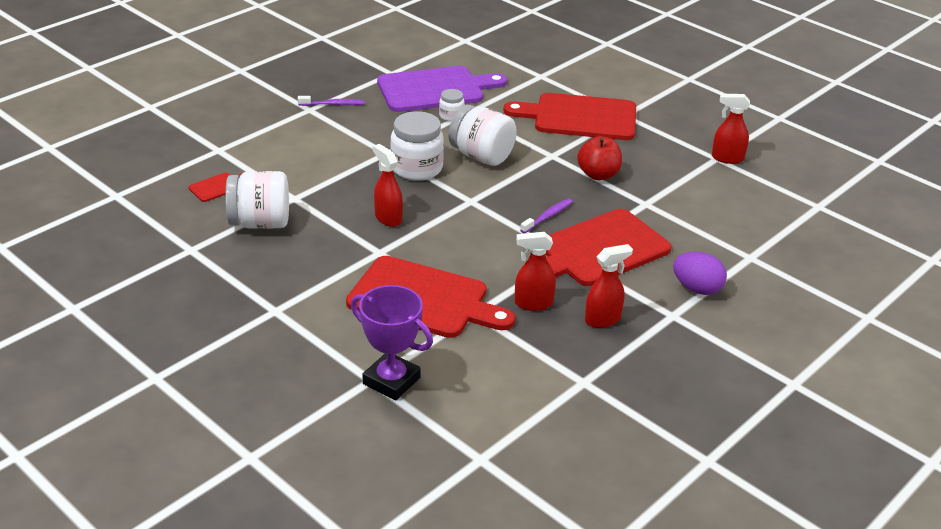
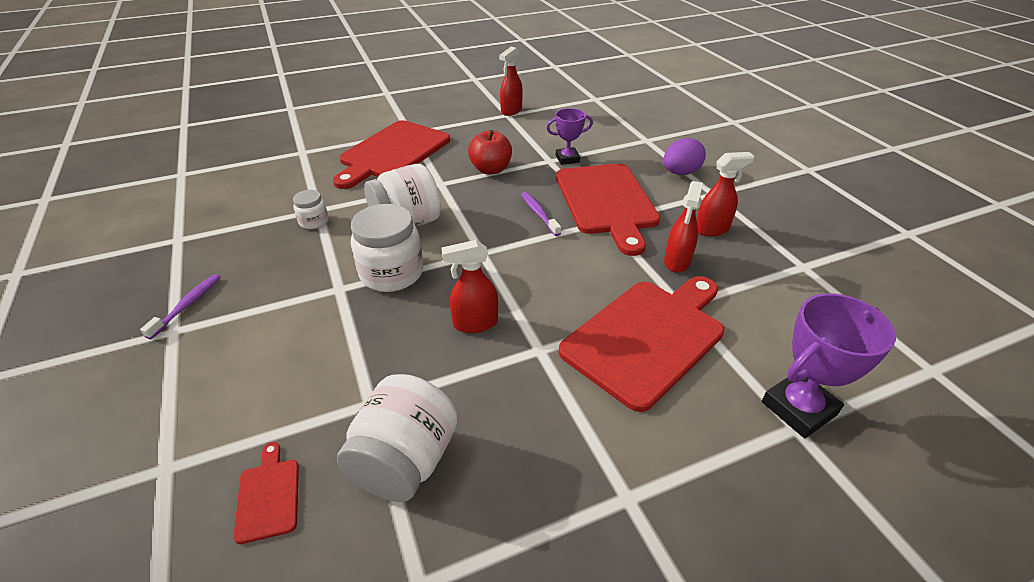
camera: 65 degrees left, 5 degrees up
purple cutting board [377,66,507,112] -> none
red spray bottle [585,244,633,328] -> red spray bottle turned 75 degrees clockwise [696,152,754,236]
none -> purple trophy [546,108,593,165]

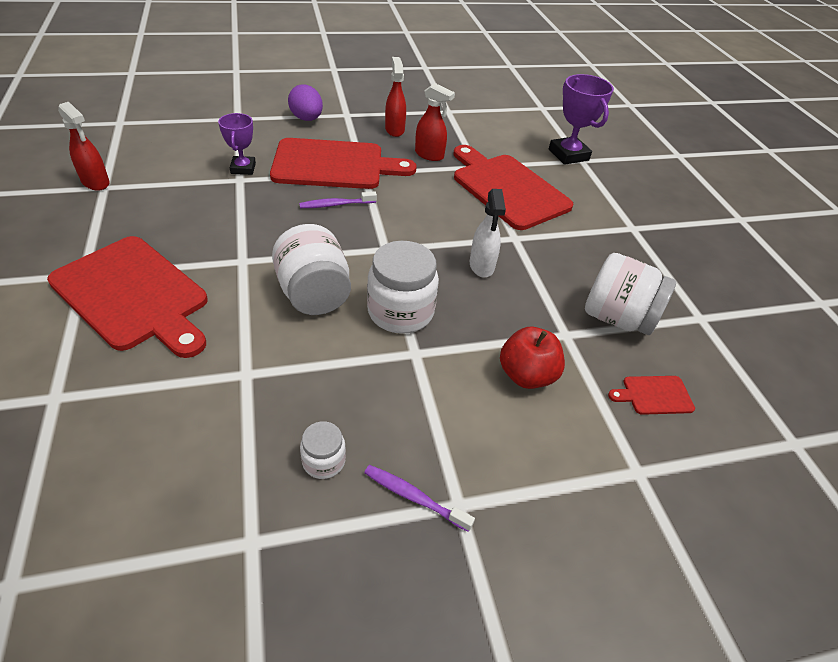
camera: 85 degrees left, 5 degrees up
white jar [293,190,328,229] -> white jar moved to [300,421,346,479]
red spray bottle [441,240,498,333] -> white spray bottle [470,189,506,277]
red apple [468,130,512,174] -> red apple moved to [500,327,565,389]

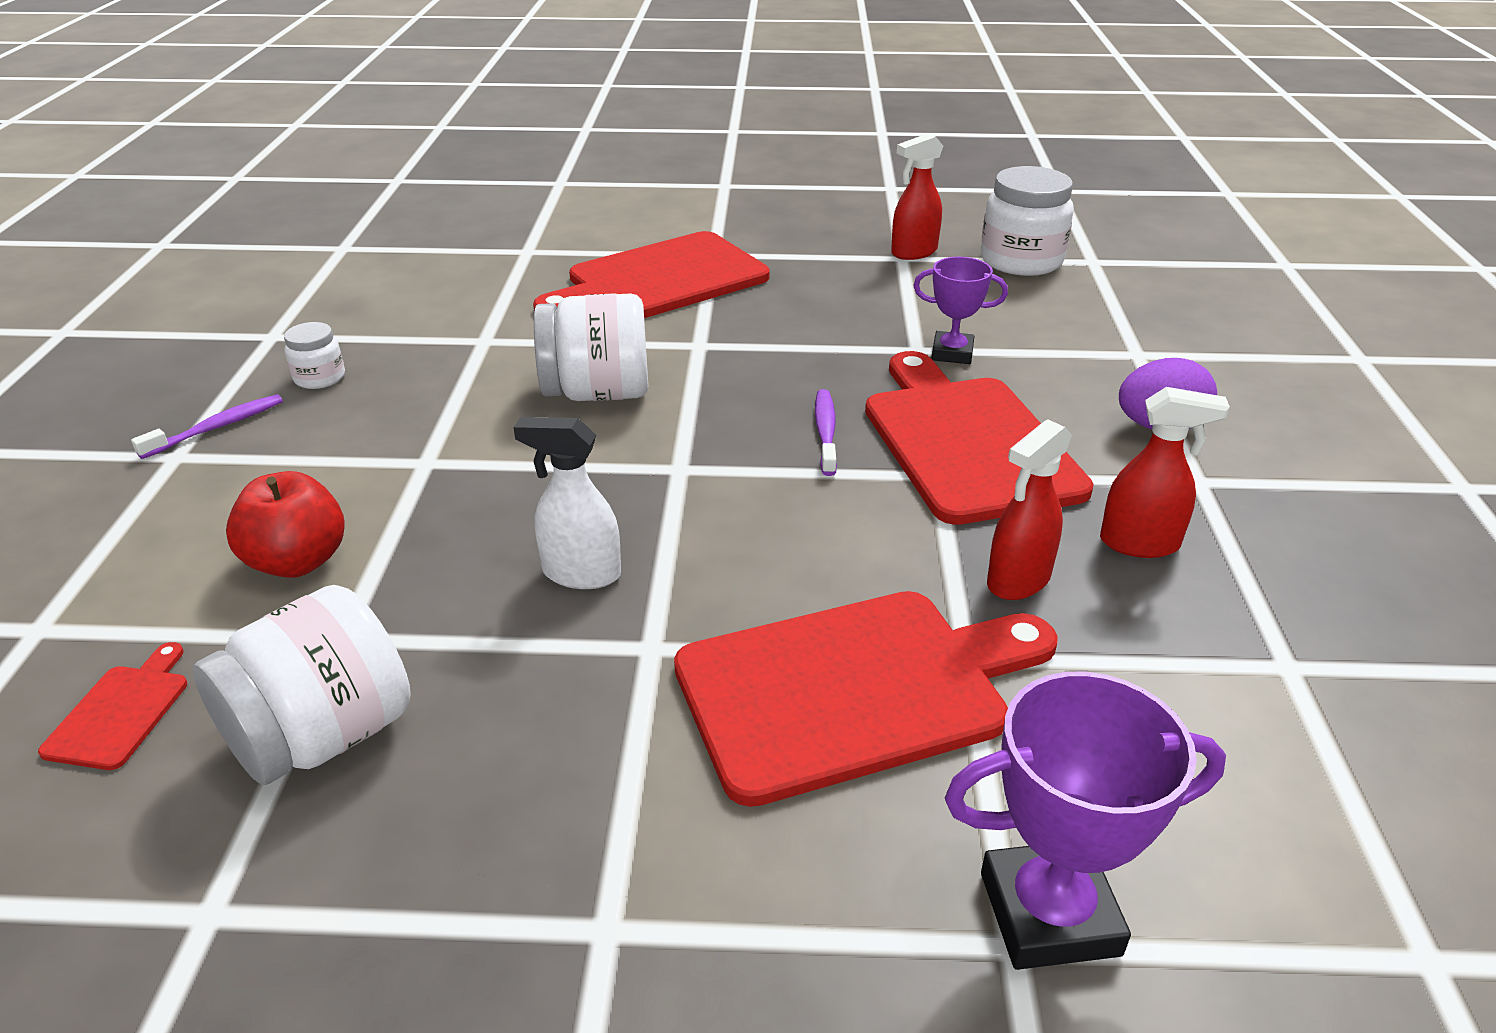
camera: 110 degrees right, 10 degrees down
red cutting board [270,138,417,189] -> red cutting board turned 150 degrees clockwise [865,351,1093,525]
white jar [367,241,439,334] -> white jar moved to [981,166,1074,276]

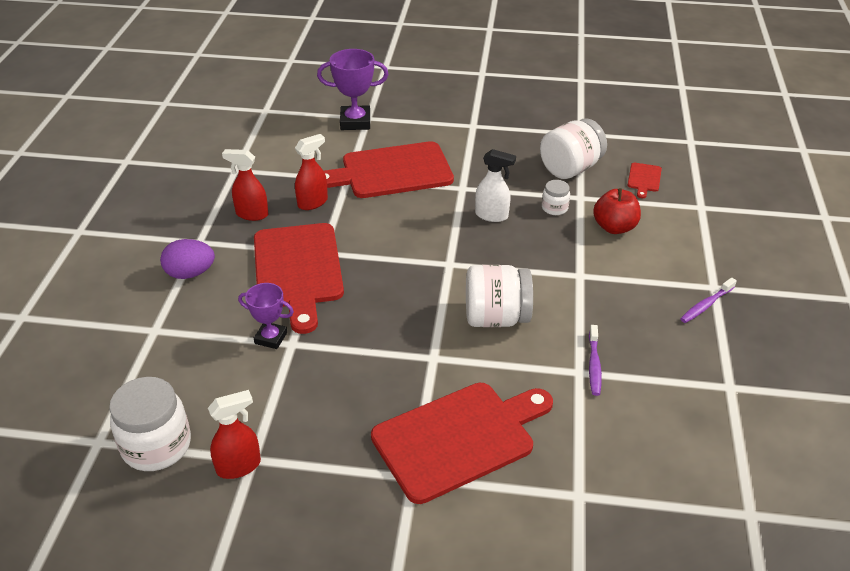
camera: 175 degrees left, 5 degrees up
white jar [284,322,345,389] -> white jar moved to [542,180,570,215]
purple toothbrush [815,389,837,476] -> purple toothbrush moved to [589,325,602,396]

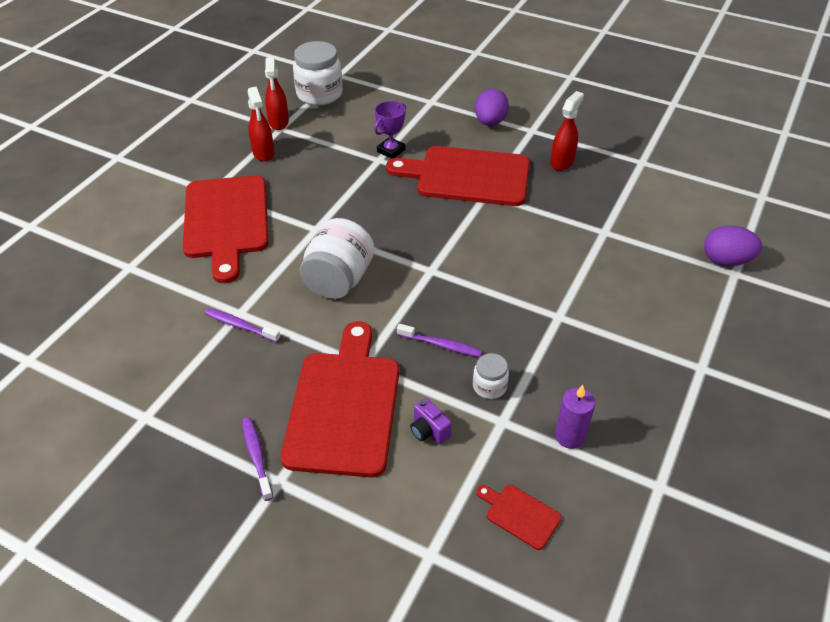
camera: 110 degrees right, 5 degrees up
red spray bottle [295,134,328,210] -> red spray bottle moved to [248,87,274,162]
purple trophy [317,49,389,130] -> purple egg [704,226,762,266]
red cutting board [324,141,454,198] -> red cutting board moved to [281,321,399,477]
white spray bottle [475,149,516,222] -> none
white jar [540,118,607,179] -> purple candle [555,385,595,449]
red apple [593,188,641,234] -> purple camera [410,398,452,444]
none -> purple toothbrush [397,324,482,357]

